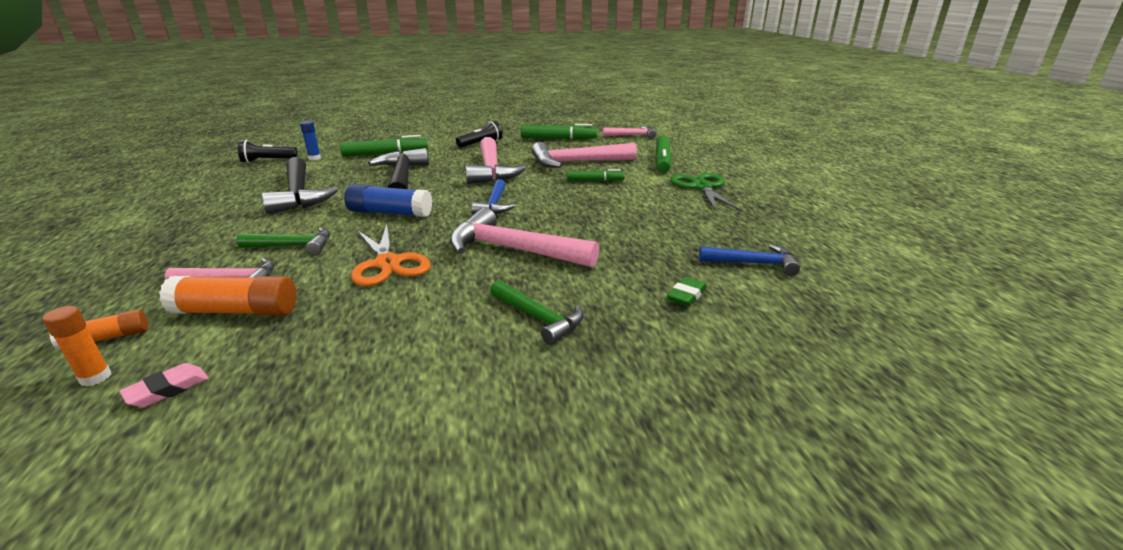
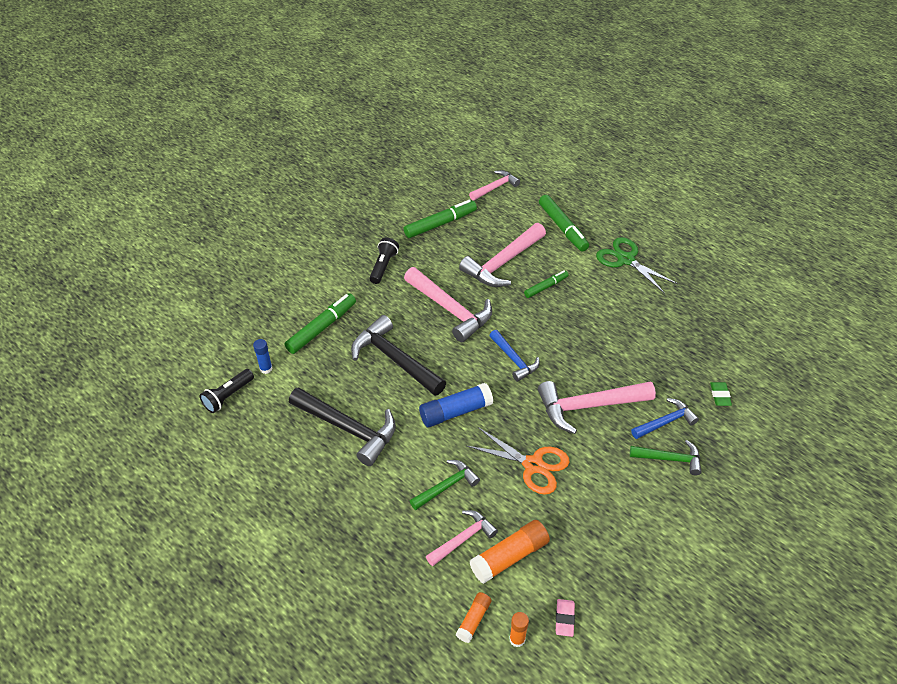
camera: 35 degrees left, 20 degrees up
blue hammer [699,245,800,276] -> blue hammer moved to [631,398,699,439]

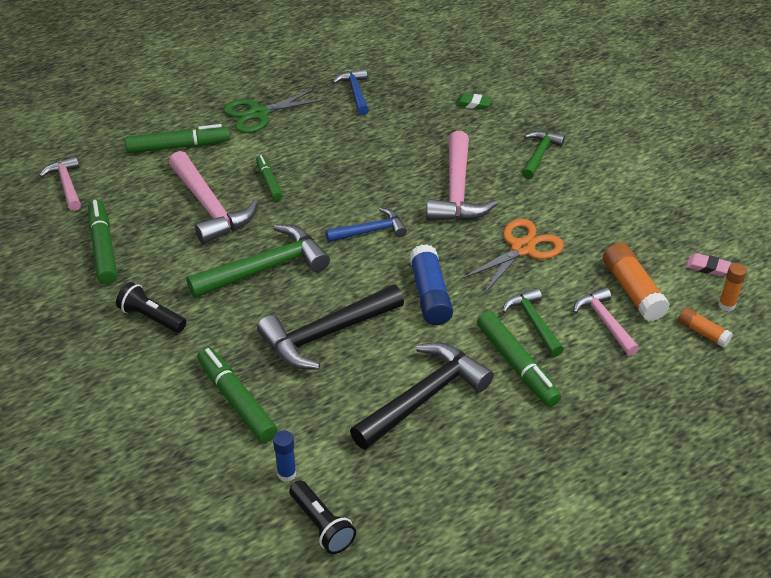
camera: 75 degrees left, 5 degrees down
pink hammer [404,267,492,342] -> green hammer [186,224,330,298]
blue hammer [631,398,699,439] -> blue hammer moved to [332,69,369,115]
none -> green marker [477,311,561,407]

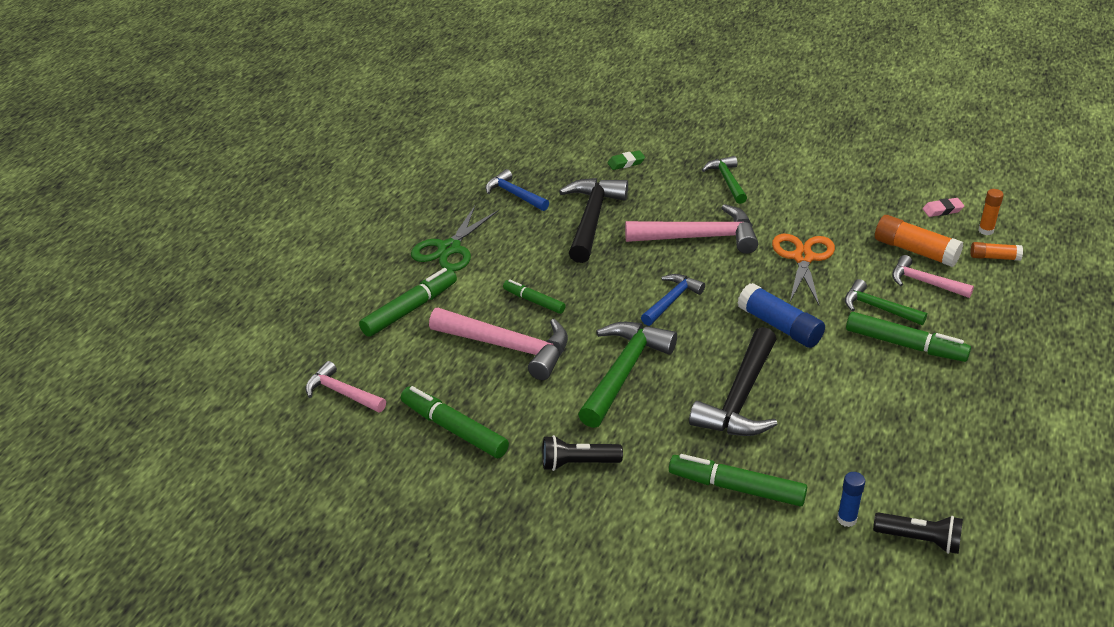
camera: 35 degrees left, 5 degrees down
black hammer [350,342,494,450] -> black hammer moved to [559,178,628,263]
pink hammer [426,131,497,221] -> pink hammer turned 60 degrees counterclockwise [625,204,758,254]

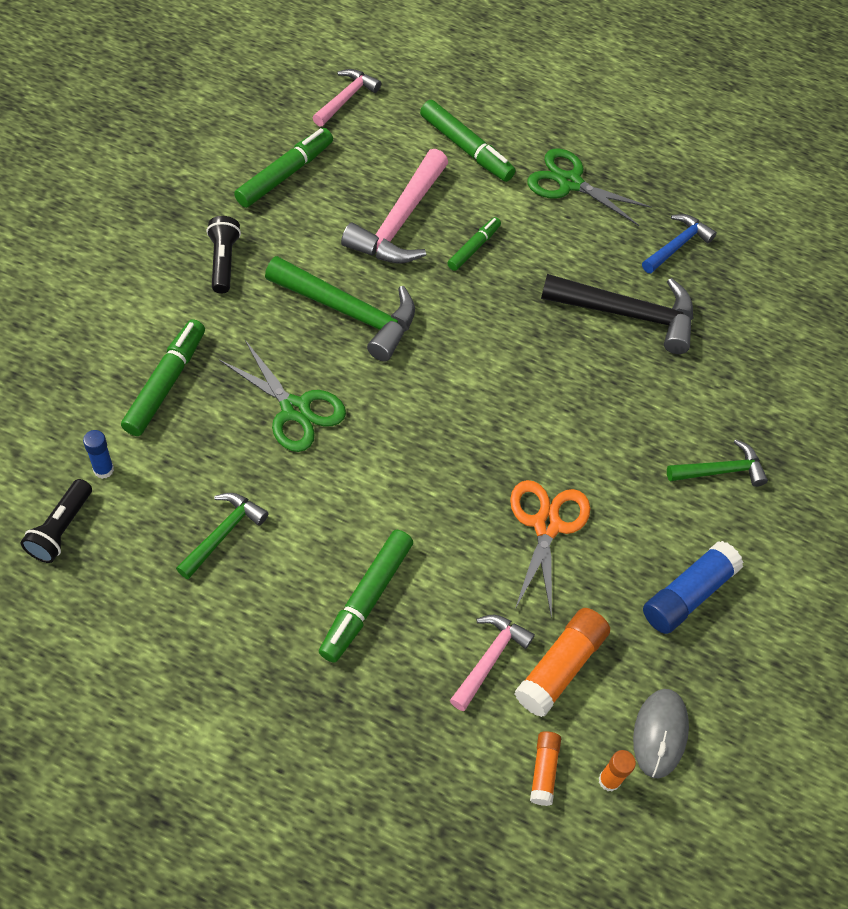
camera: 85 degrees right, 20 degrees up
green eraser [608,150,645,170] -> none
pink hammer [625,204,758,254] -> none
blue hammer [641,274,705,326] -> none
black hammer [689,327,778,436] -> green scissors [219,340,346,452]
blue glue stick [738,283,825,348] -> blue glue stick moved to [643,541,743,634]
orange scissors [772,234,835,305] -> orange scissors turned 90 degrees counterclockwise [510,480,590,619]
green hammer [845,279,927,325] -> green hammer moved to [176,493,269,579]
pink eraser [922,198,964,217] -> grey mouse [633,689,689,778]

